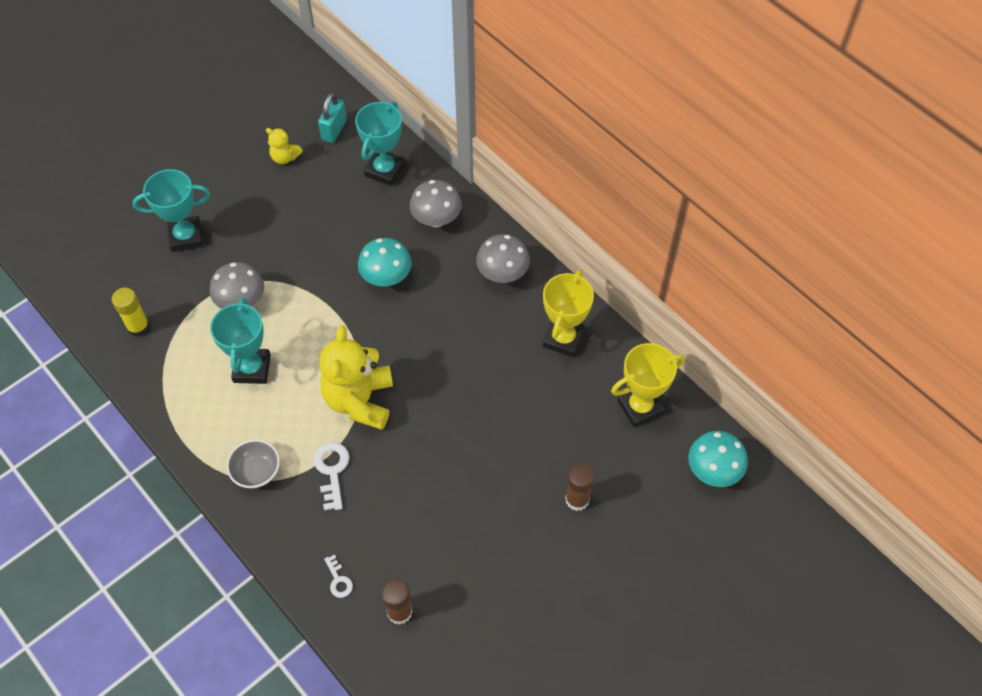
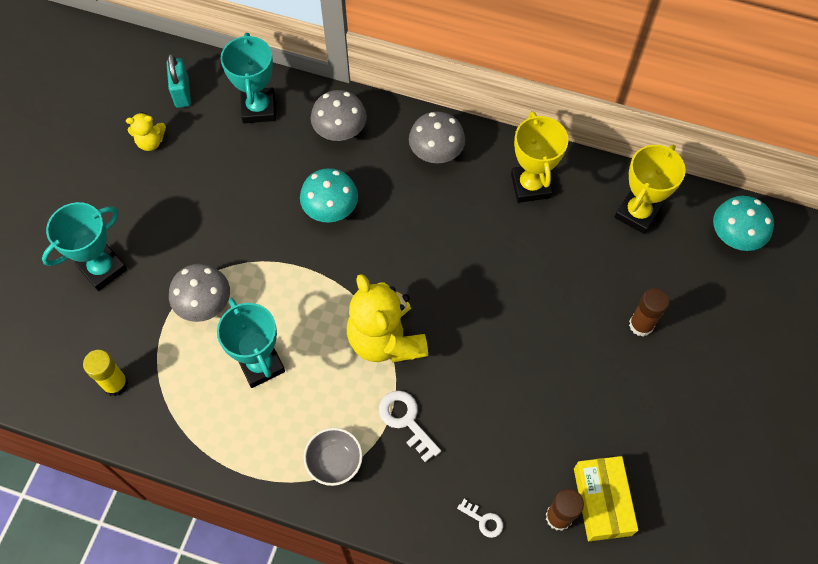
camera: 30 degrees left, 5 degrees up
none -> yellow box [574,456,638,541]

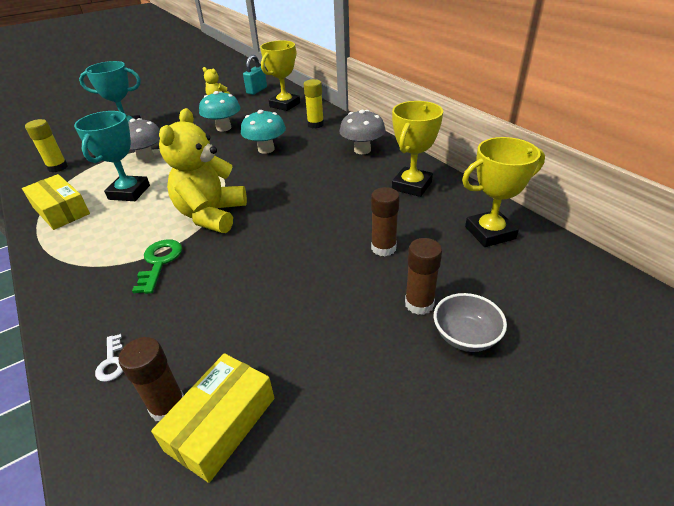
camera: 40 degrees right, 25 degrees down
turquoise trophy [220,33,276,123] -> yellow trophy [260,40,300,111]
grey bowl [304,428,363,486] -> grey bowl moved to [434,293,507,352]
grey mushroom [311,90,367,141] -> yellow glue stick [304,79,324,128]
white key [379,391,441,462] -> green key [132,239,182,294]
turquoise mushroom [713,196,774,251] -> turquoise mushroom moved to [199,91,241,131]
none -> yellow box [22,174,90,230]
none -> brown glue stick [371,187,400,256]

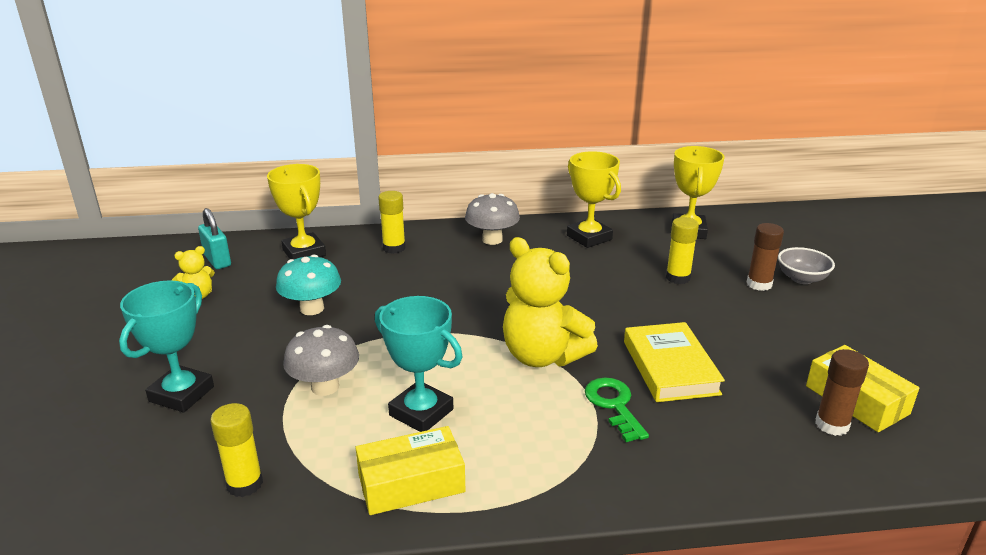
camera: 65 degrees left, 10 degrees down
white key [95,334,123,382] -> none
green key [132,239,182,294] -> green key turned 45 degrees clockwise [585,378,649,442]
turquoise mushroom [241,110,286,154] -> none
brown glue stick [371,187,400,256] -> yellow glue stick [666,217,699,284]
none -> yellow book [624,322,725,402]

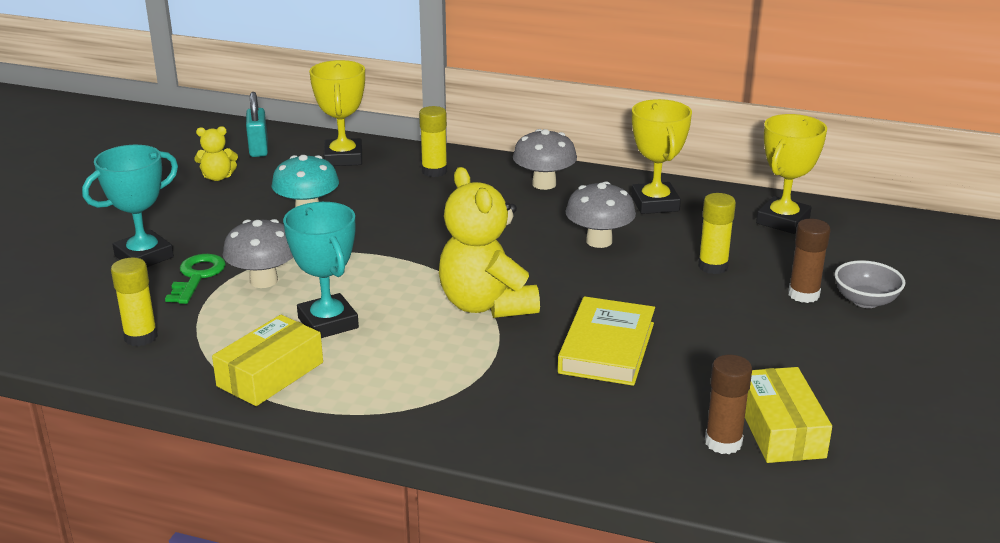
camera: 25 degrees right, 0 degrees up
yellow box [356,426,466,515] -> yellow box turned 60 degrees counterclockwise [212,315,323,406]
green key [585,378,649,442] -> green key moved to [165,254,226,304]
none -> grey mushroom [565,181,636,248]

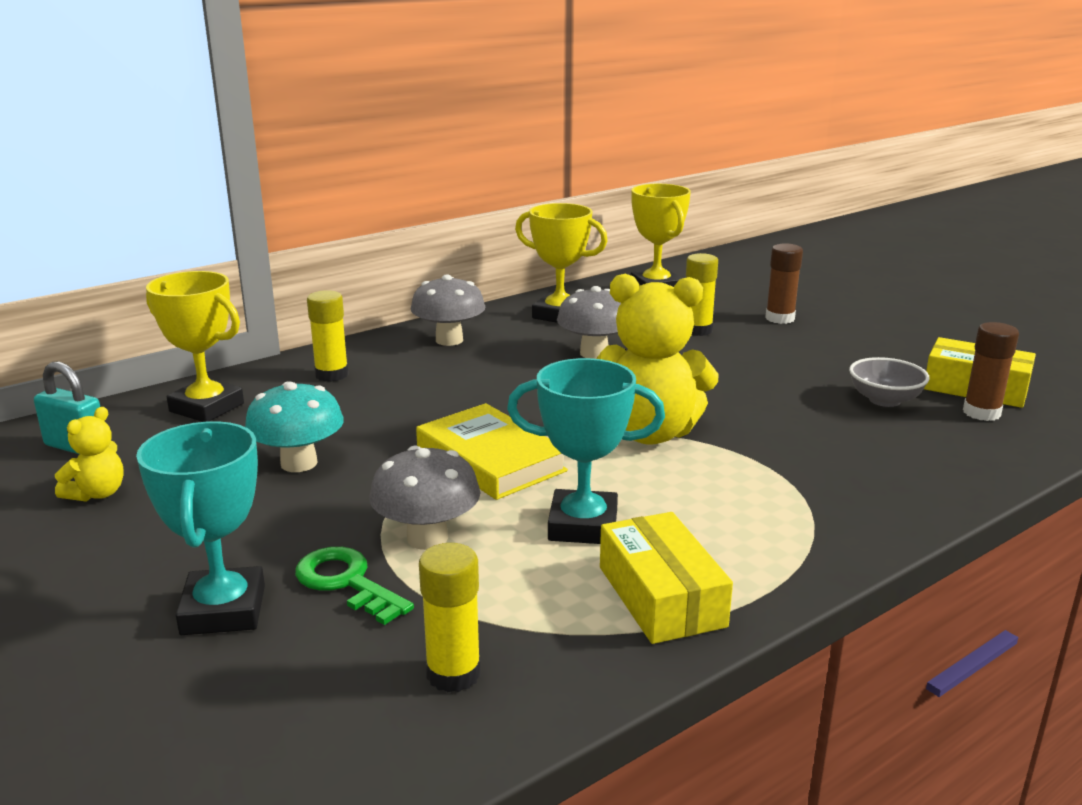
camera: 55 degrees left, 5 degrees down
yellow book [558,296,655,386] -> yellow book moved to [416,403,568,500]
grey bowl [834,260,905,308] -> grey bowl moved to [849,357,929,407]

